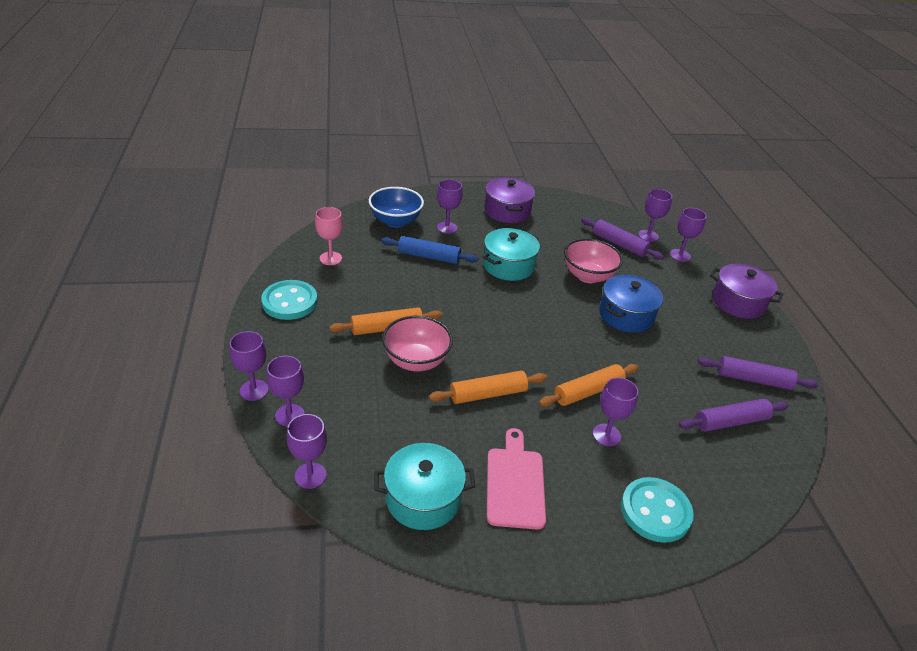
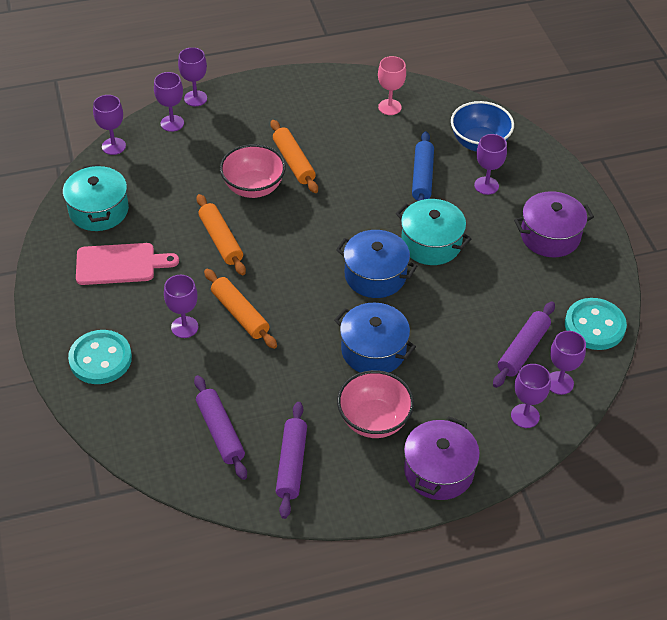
camera: 85 degrees right, 10 degrees up
turquoise button [261,280,318,320] -> turquoise button moved to [565,298,627,350]
pink bowl [564,238,623,283] -> pink bowl moved to [337,370,414,438]
none -> blue pot [336,230,417,298]

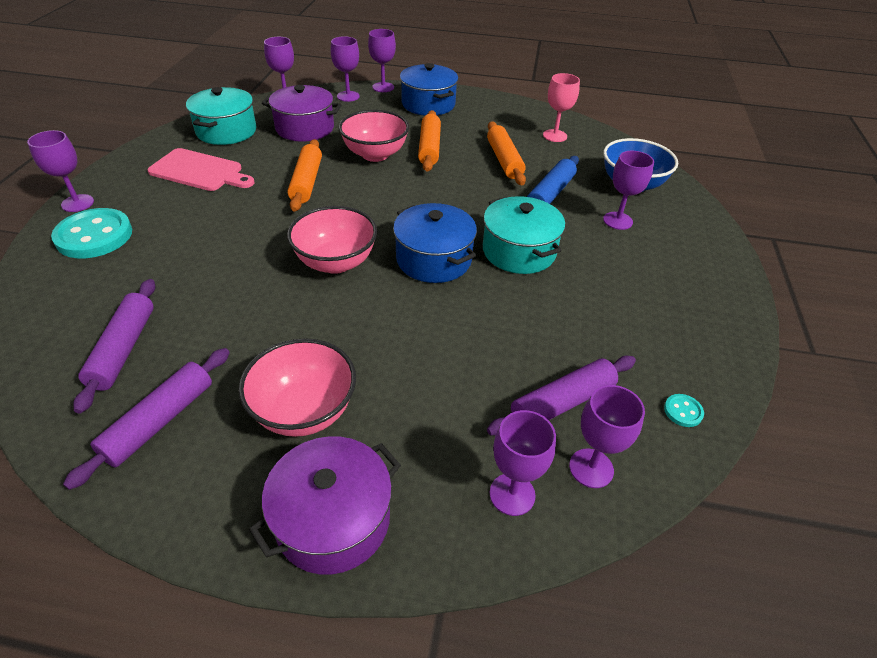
camera: 25 degrees right, 5 degrees down
purple goblet [164,275,198,338] -> purple goblet moved to [27,130,94,212]
orange rolling pin [204,269,277,349] -> orange rolling pin moved to [487,121,526,185]
blue pot [334,303,416,373] -> blue pot moved to [400,63,458,116]
purple pot [514,191,594,257] -> purple pot moved to [262,85,342,142]
turquoise button [565,298,627,350] -> turquoise button [664,394,704,427], size x0.41
none -> pink bowl [287,206,377,274]

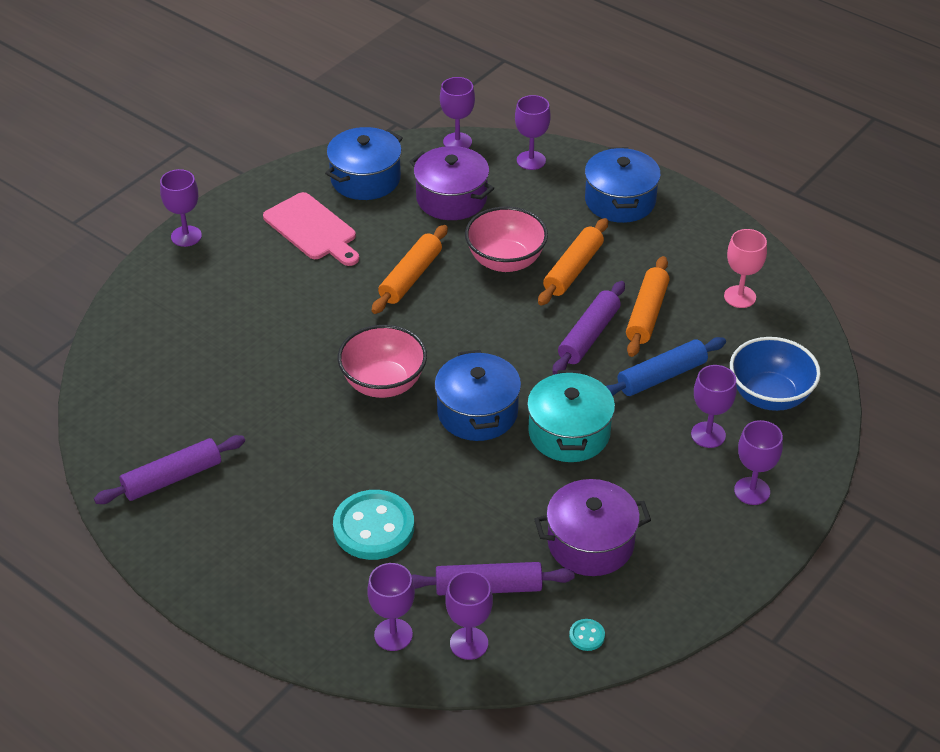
camera: 30 degrees right, 0 degrees up
turquoise button [51,208,132,258] -> turquoise button moved to [333,490,414,560]
purple rolling pin [73,279,155,414] -> purple rolling pin moved to [552,281,625,375]
turquoise pot [186,87,256,145] -> blue pot [325,127,403,200]
pink bowl [238,338,356,437] -> none
purple pot [249,436,401,575] -> purple pot moved to [534,479,651,576]
purple goblet [368,29,396,92] -> purple goblet moved to [734,420,783,505]

